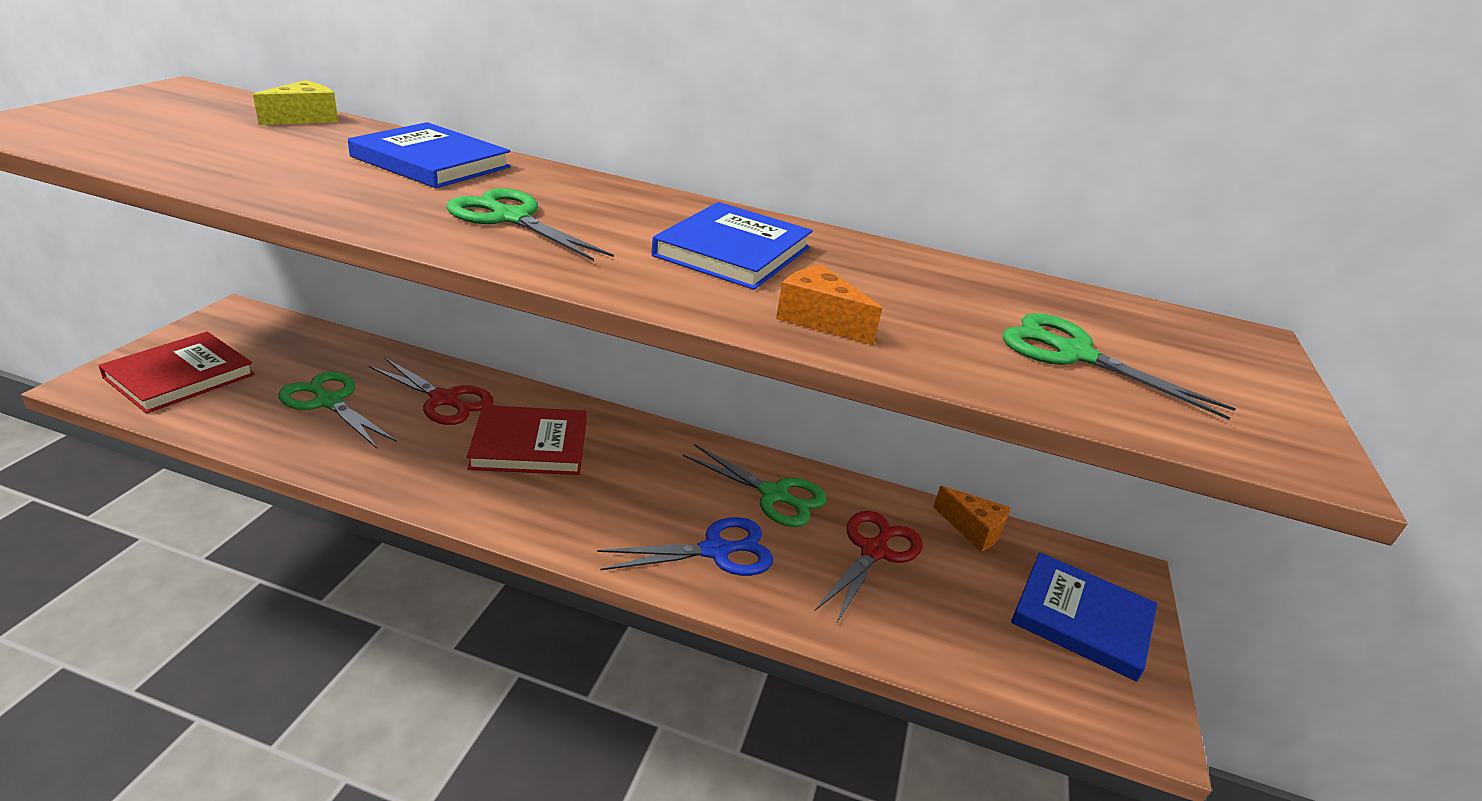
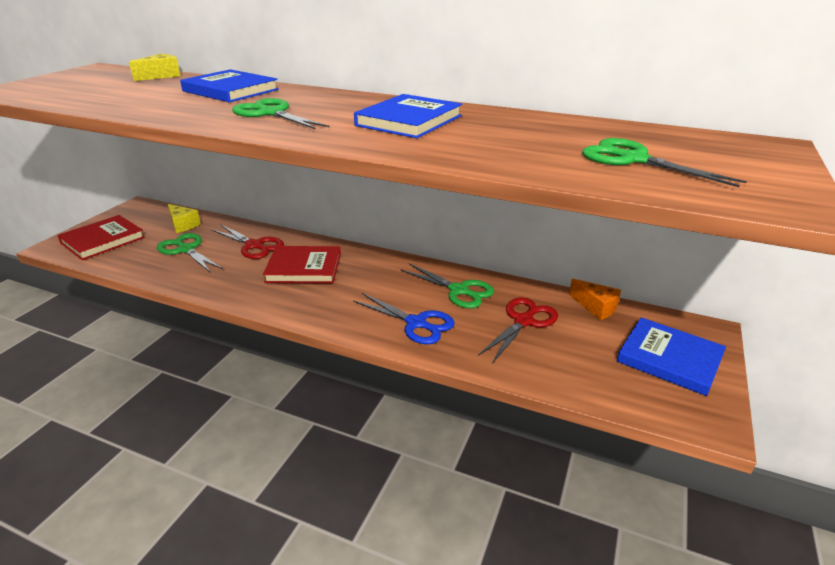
camera: 10 degrees right, 0 degrees up
blue scissors [597,517,773,576] -> blue scissors turned 45 degrees clockwise [353,293,455,344]
orange cheese [776,265,882,345] -> none
none -> yellow cheese [168,204,201,233]

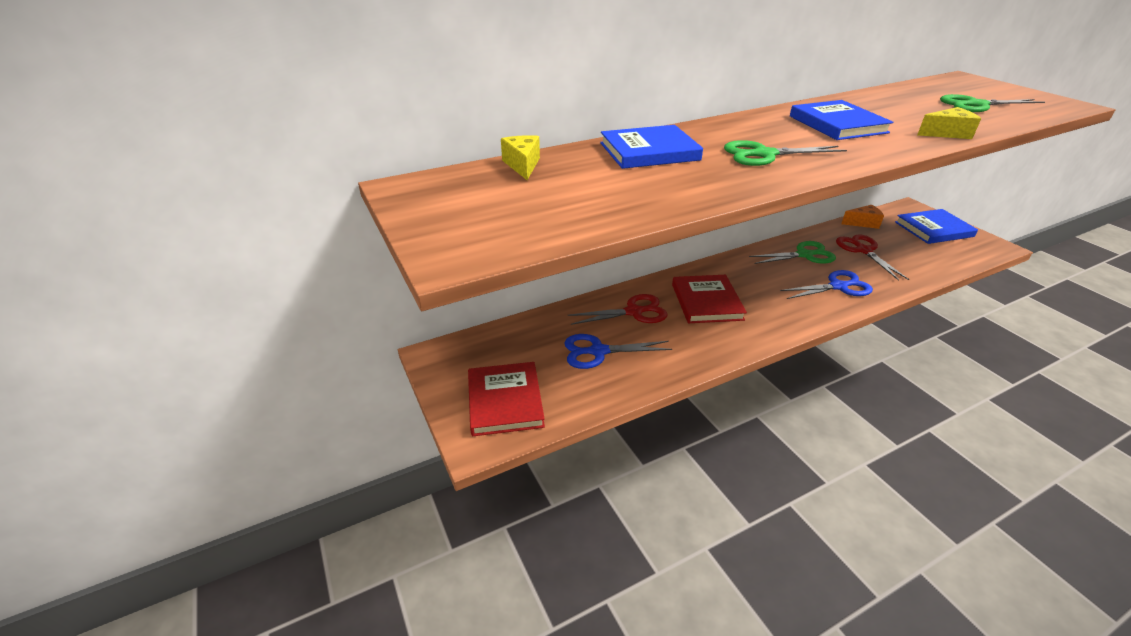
camera: 50 degrees left, 5 degrees up
green scissors [157,233,223,273] -> blue scissors [564,334,672,369]
yellow cheese [168,204,201,233] -> yellow cheese moved to [917,107,981,139]
red book [263,246,341,284] -> red book turned 45 degrees counterclockwise [672,275,747,323]

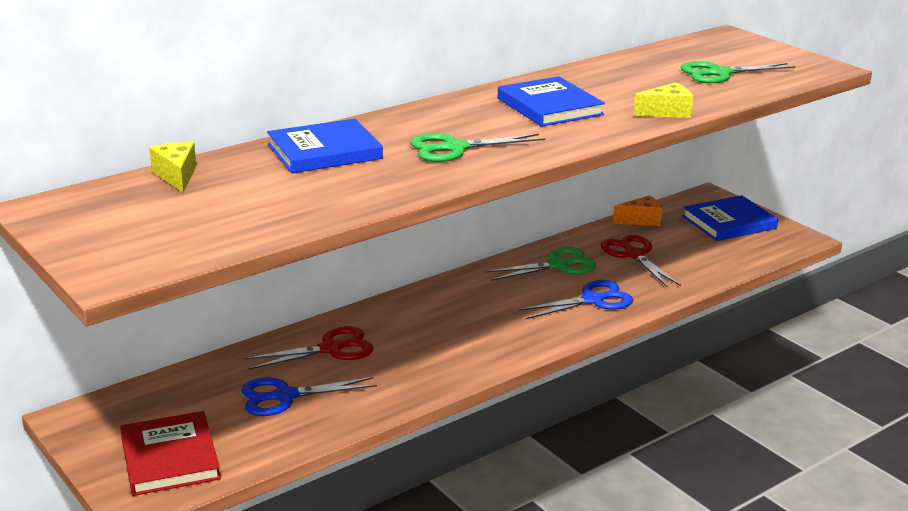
camera: 10 degrees left, 10 degrees down
red book [672,275,747,323] -> none

